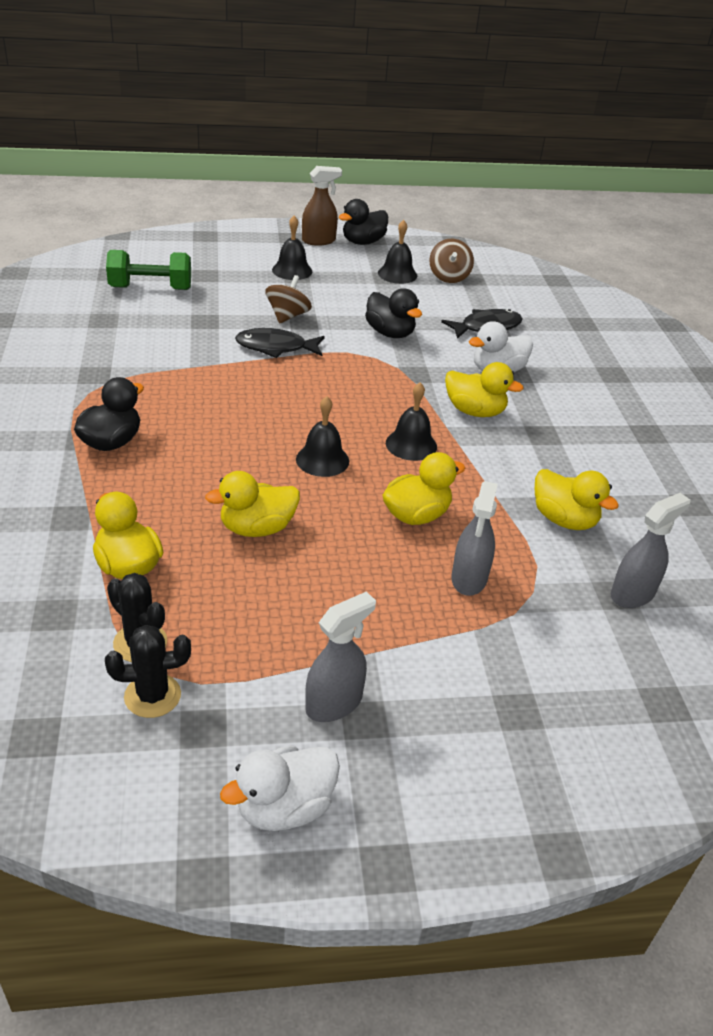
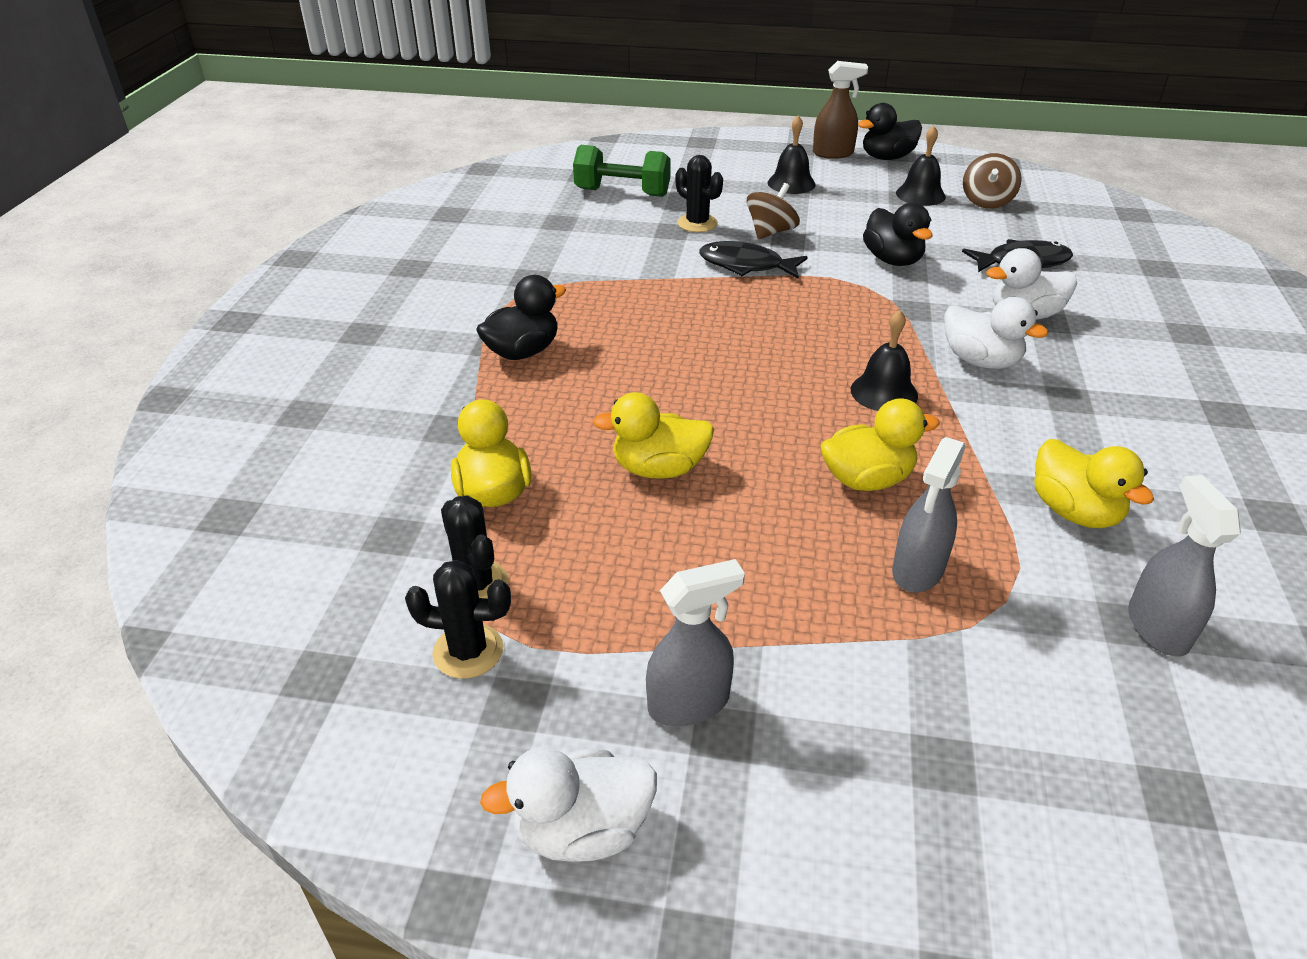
camera: 20 degrees right, 0 degrees up
black bell [296,396,349,477] -> none
yellow duck [445,362,524,417] -> white duck [944,297,1048,369]
grey spray bottle [611,493,690,608] -> grey spray bottle turned 75 degrees counterclockwise [1128,475,1241,657]
none -> black cactus [675,155,723,232]

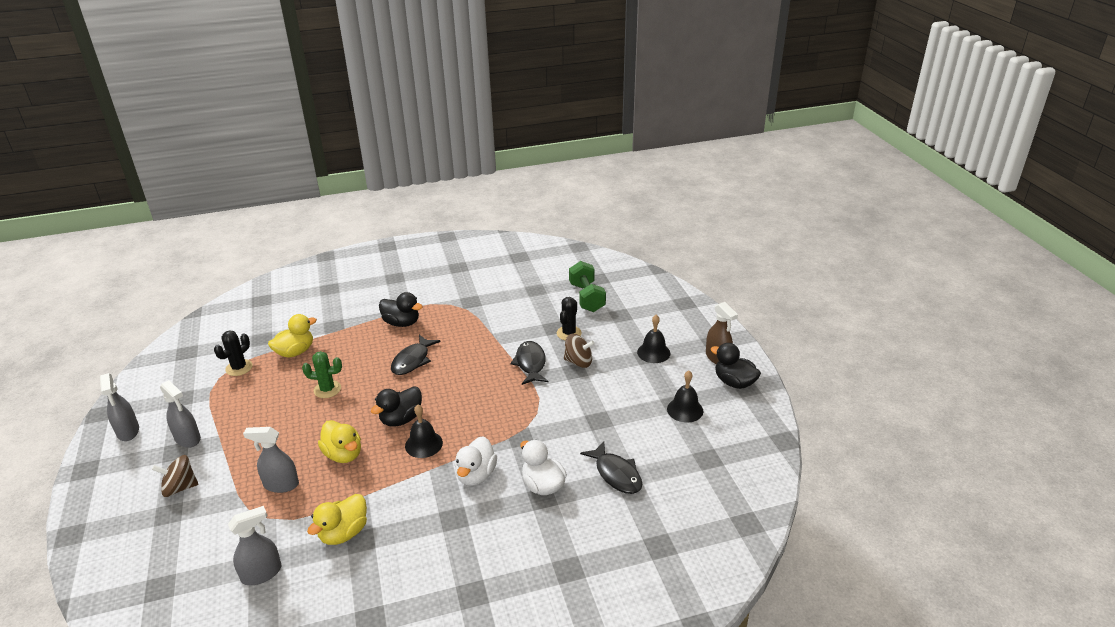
camera: 65 degrees right, 5 degrees down
black cactus [405,560,511,679] -> none
white duck [480,747,657,862] -> grey spray bottle [100,373,139,441]
yellow duck [593,392,714,479] -> green cactus [302,351,342,398]
black duck [863,203,933,266] -> black duck moved to [371,386,422,427]
brown spinning top [963,153,1022,209] -> brown spinning top moved to [152,455,198,497]
none -> black fish [391,335,441,375]

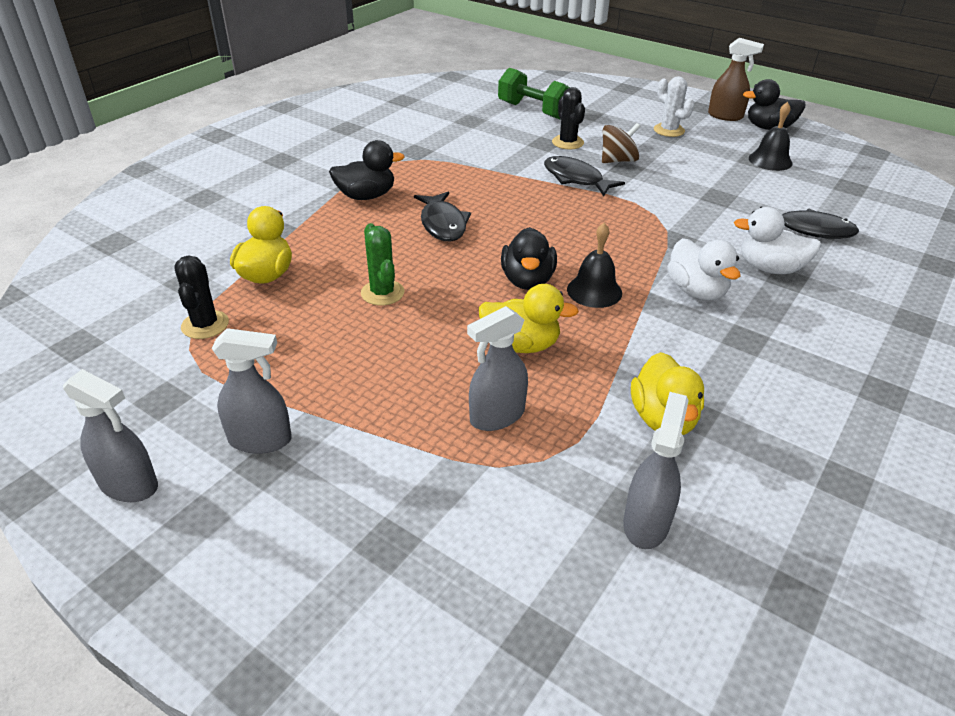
camera: 40 degrees left, 5 degrees up
brown spinning top [152,455,198,497] -> none
green cactus [302,351,342,398] -> green cactus turned 75 degrees counterclockwise [361,223,404,306]
black bell [637,315,670,363] -> white cactus [654,76,694,137]

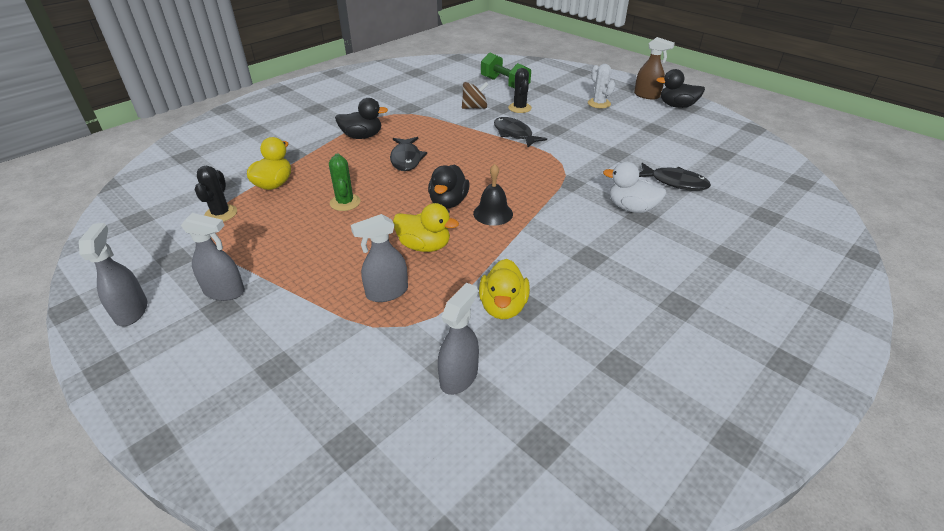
camera: 10 degrees right, 0 degrees up
grey spray bottle [63,369,158,502] -> grey spray bottle turned 135 degrees counterclockwise [79,223,147,326]
brown spinning top [602,123,641,163] -> brown spinning top moved to [462,82,489,109]
white duck [667,238,740,300] -> none
black bell [749,102,793,171] -> none

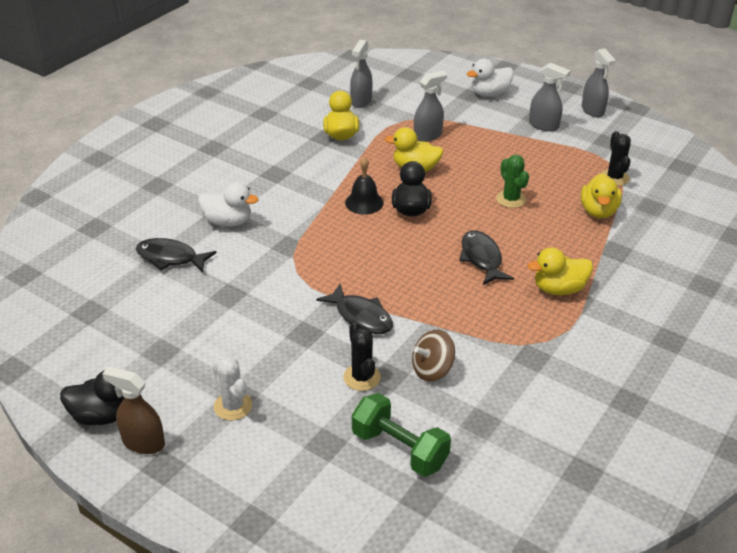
camera: 170 degrees right, 0 degrees up
grey spray bottle [181,213,245,301] -> grey spray bottle turned 150 degrees counterclockwise [529,63,570,132]
black duck [335,98,388,139] -> yellow duck [528,247,593,295]
none -> white duck [467,59,514,97]

